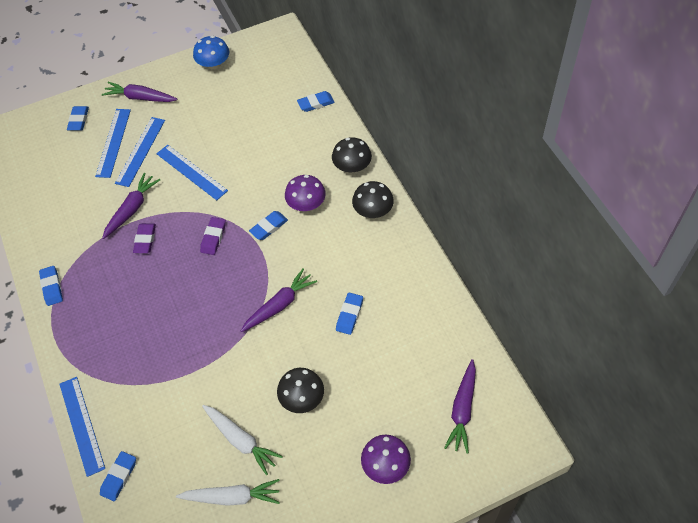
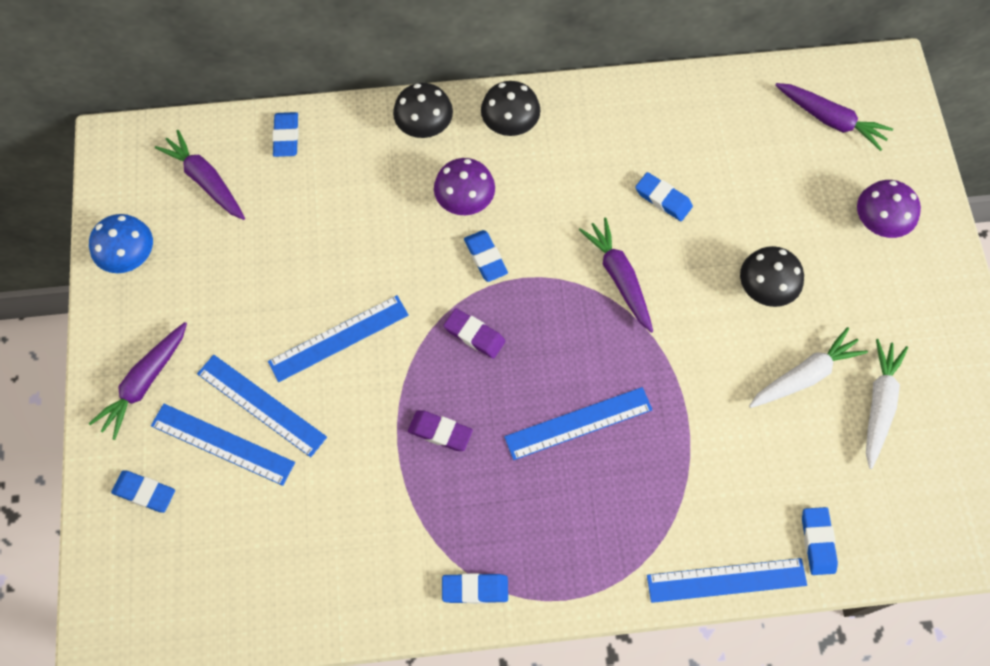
camera: 75 degrees left, 10 degrees up
blue eraser [100,451,136,501] -> blue eraser turned 45 degrees clockwise [802,507,838,575]
purple carrot [102,173,160,239] -> purple carrot moved to [155,130,245,220]
none -> blue ruler [504,387,652,460]

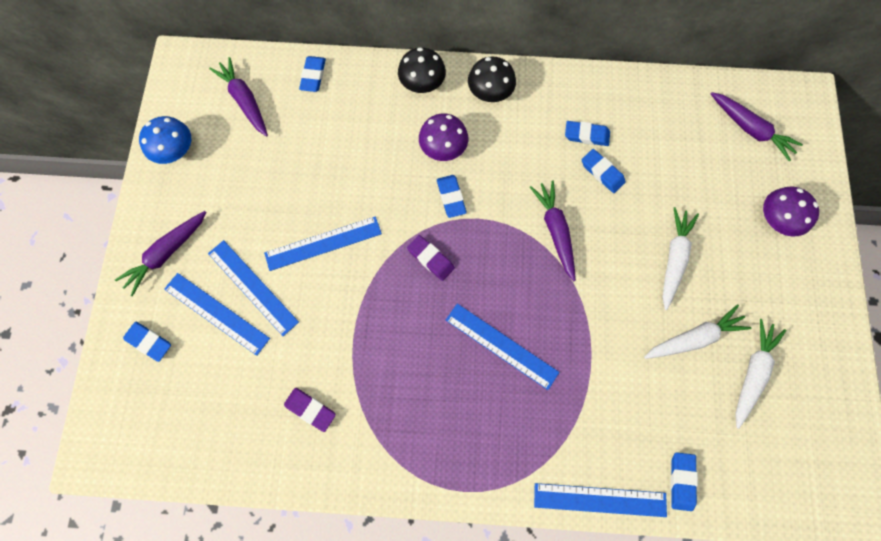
camera: 10 degrees right, 5 degrees up
purple eraser [408,410,473,451] -> purple eraser moved to [284,388,336,432]
blue eraser [442,573,508,604] -> blue eraser moved to [565,121,610,146]
blue ruler [504,387,652,460] -> blue ruler turned 45 degrees clockwise [446,304,559,390]
black mushroom [740,246,804,307] -> white carrot [663,207,699,310]

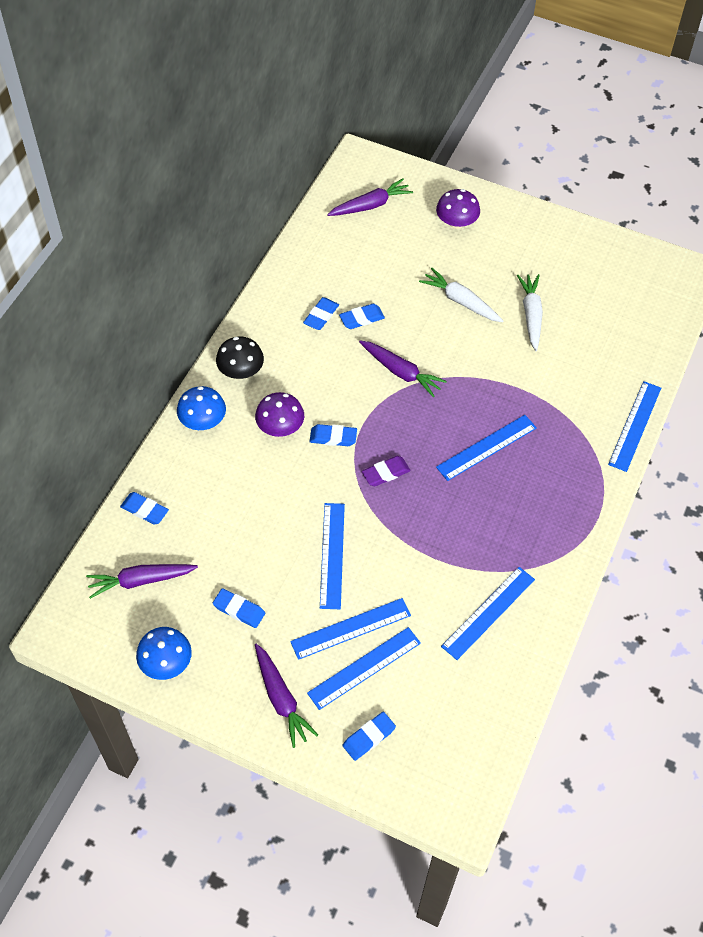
camera: 70 degrees left, 15 degrees down
purple eraser [284,388,336,432] -> blue ruler [441,567,535,660]
black mushroom [398,48,446,93] -> blue mushroom [177,386,226,430]
purple carrot [530,180,576,281] -> purple carrot turned 150 degrees counterclockwise [359,340,447,397]
blue eraser [671,452,698,511] -> blue eraser moved to [213,588,265,628]
white carrot [735,319,786,429] -> none

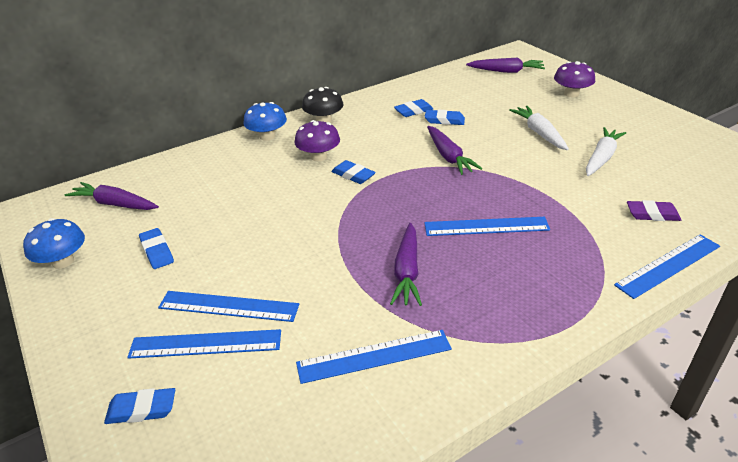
camera: 35 degrees right, 20 degrees down
blue eraser [120,492,169,525] -> none
purple carrot [255,643,318,748] -> purple carrot moved to [390,223,422,306]
blue ruler [320,503,345,609] -> none
purple eraser [362,456,411,486] -> purple eraser moved to [627,200,681,221]

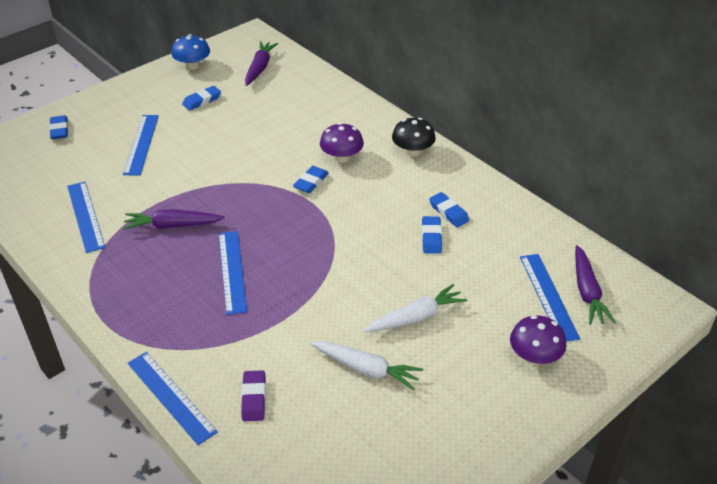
camera: 80 degrees right, 5 degrees up
blue ruler [127,329,281,359] -> blue ruler moved to [520,254,580,342]
blue mushroom [243,102,287,141] -> none
purple carrot [427,126,482,175] -> none

